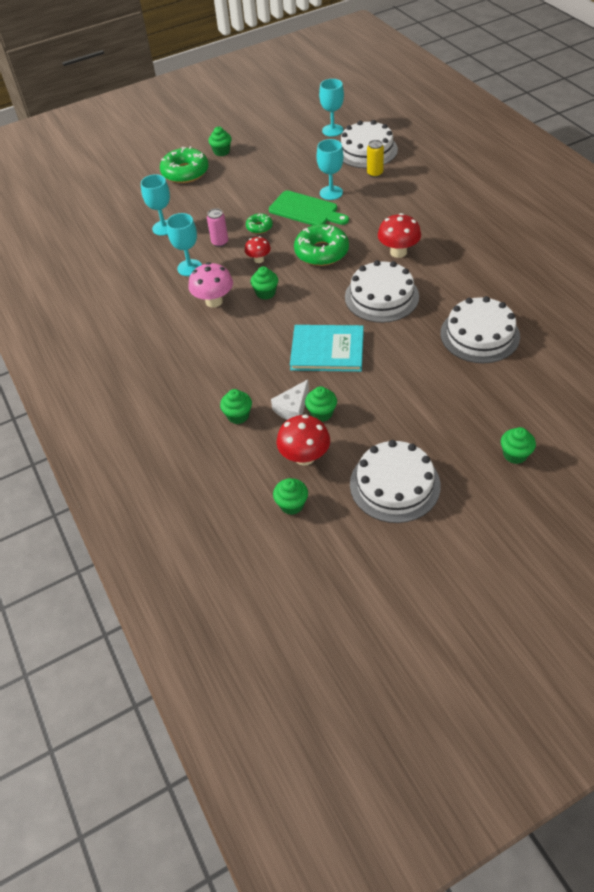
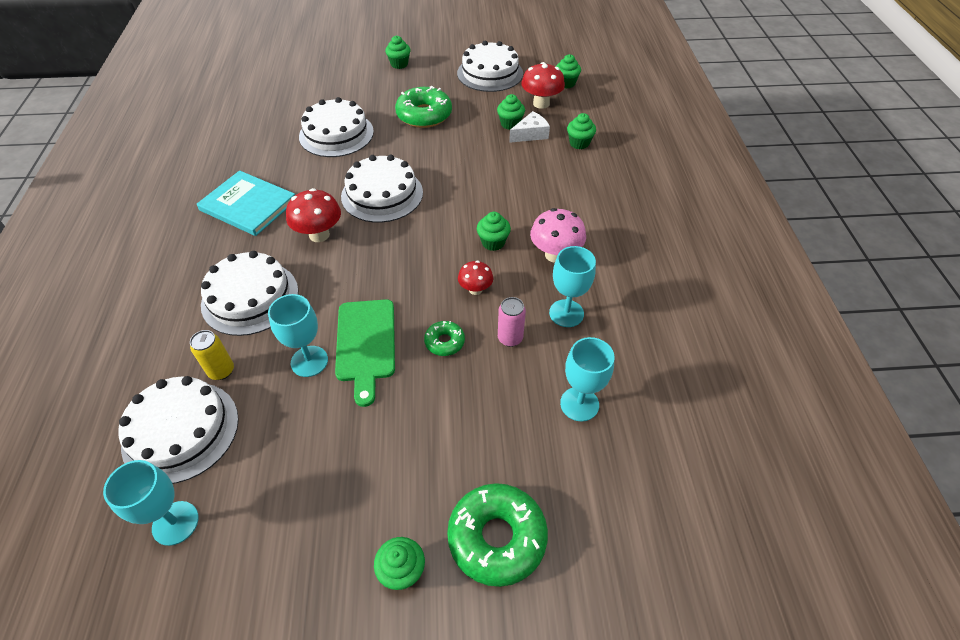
camera: 160 degrees left, 0 degrees up
green cutting board [269,190,349,225] -> green cutting board turned 150 degrees counterclockwise [335,299,395,407]
turquoise book [290,325,364,372] -> turquoise book moved to [197,170,295,236]
green donut [294,224,349,266] -> green donut moved to [395,86,452,128]
none -> white cake [201,251,298,336]

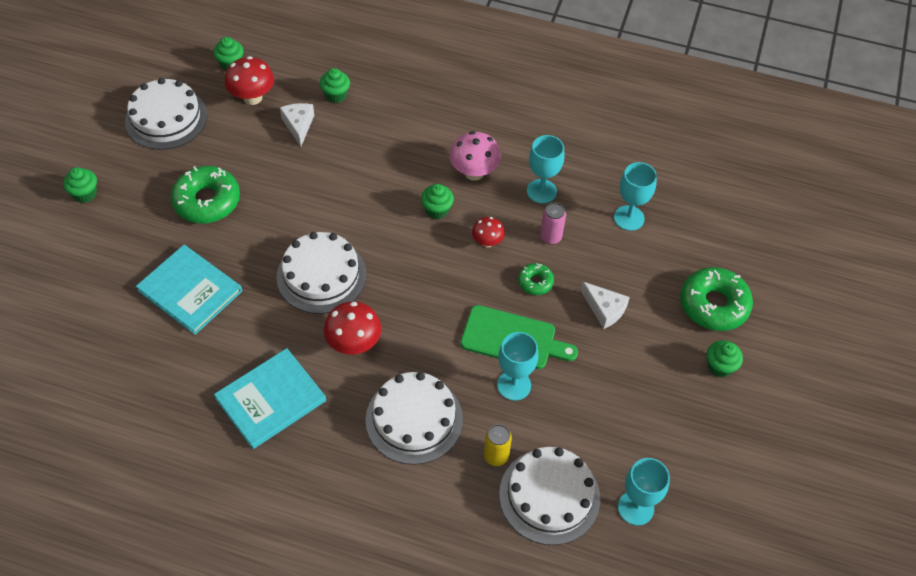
camera: 70 degrees left, 5 degrees up
white cake [299,97,374,157] -> turquoise book [136,245,242,335]
green cupcake [497,94,525,130] -> none
none -> white cheese [581,282,630,329]

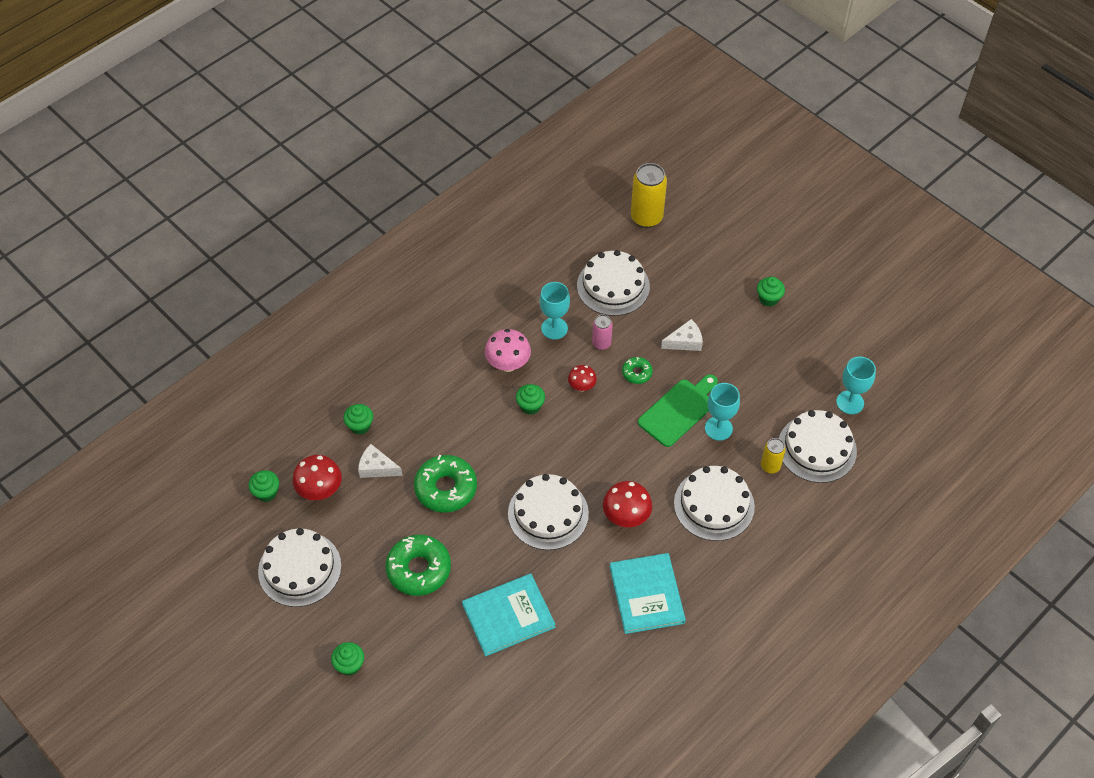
camera: 60 degrees left, 0 degrees up
turquoise goblet [614,162,657,231] -> white cake [577,250,650,316]
green donut [680,267,753,331] -> green donut moved to [414,455,477,513]
none -> yellow can [631,163,667,228]

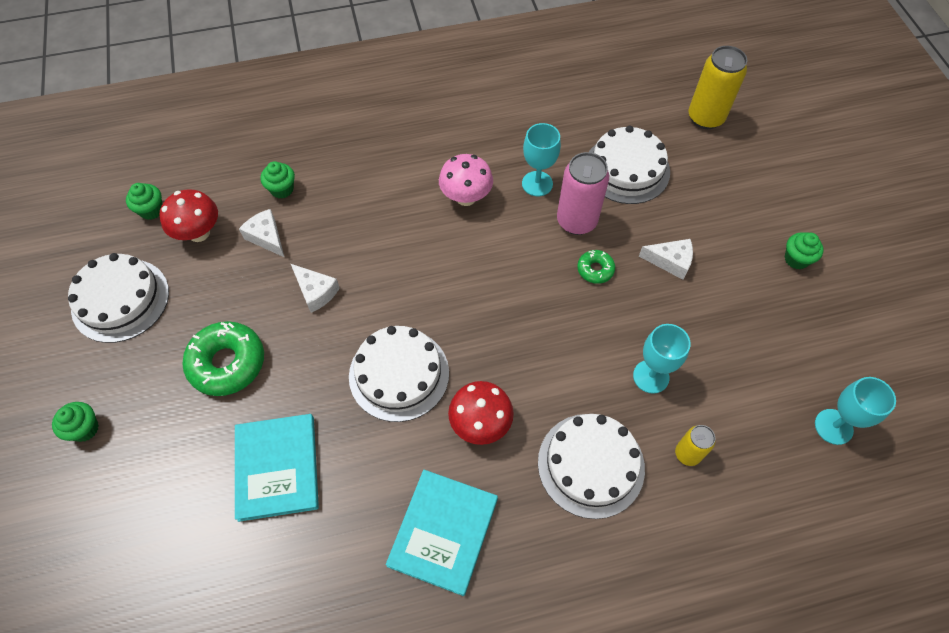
camera: 30 degrees right, 5 degrees up
green donut [414,455,477,513] -> white cheese [291,264,340,313]
turquoise book [462,574,556,656] -> turquoise book turned 75 degrees clockwise [235,414,319,522]
green cupcake [516,384,545,415] -> none
red mushroom [568,365,597,391] -> none
pink can [592,314,613,350] -> pink can [557,152,609,235], size x1.80
green cutting board [638,374,718,447] -> none
white cake [779,410,857,483] -> none

